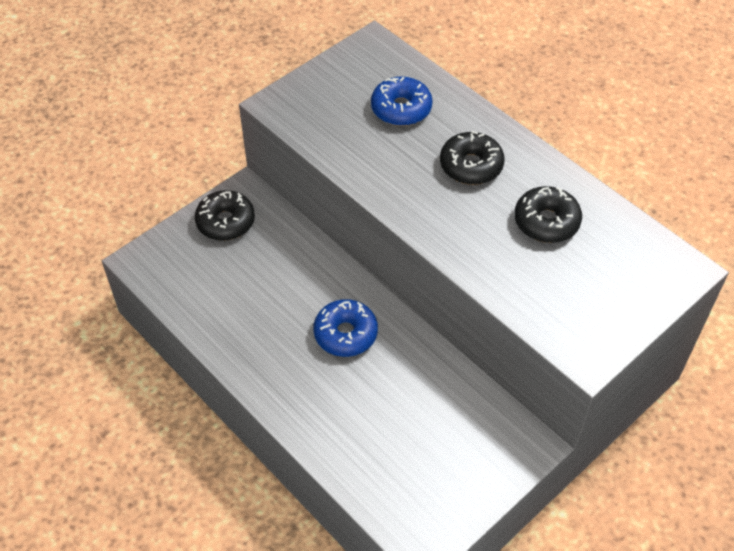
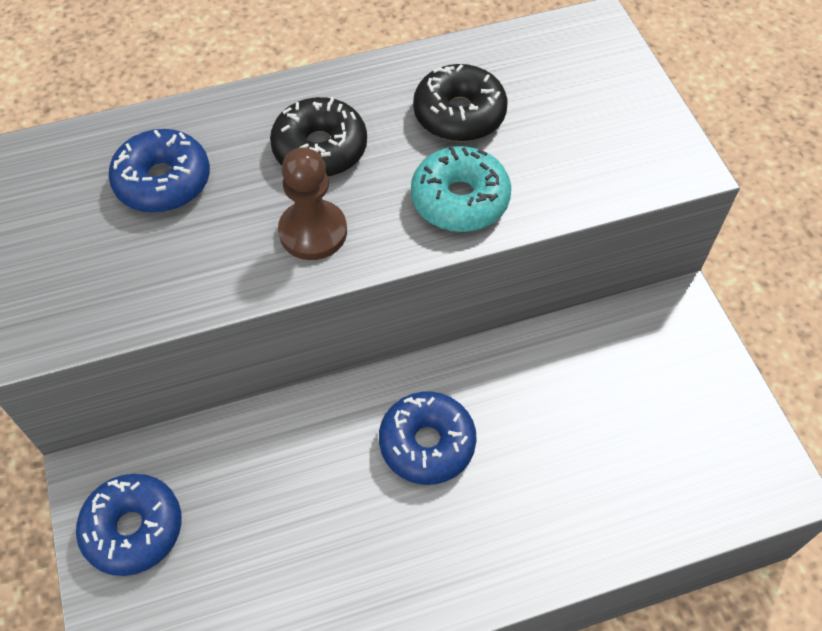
camera: 65 degrees left, 5 degrees up
black donut [195,190,255,241] -> blue donut [76,474,182,576]
none -> brown pawn [278,147,347,260]
none -> turquoise donut [411,145,511,232]

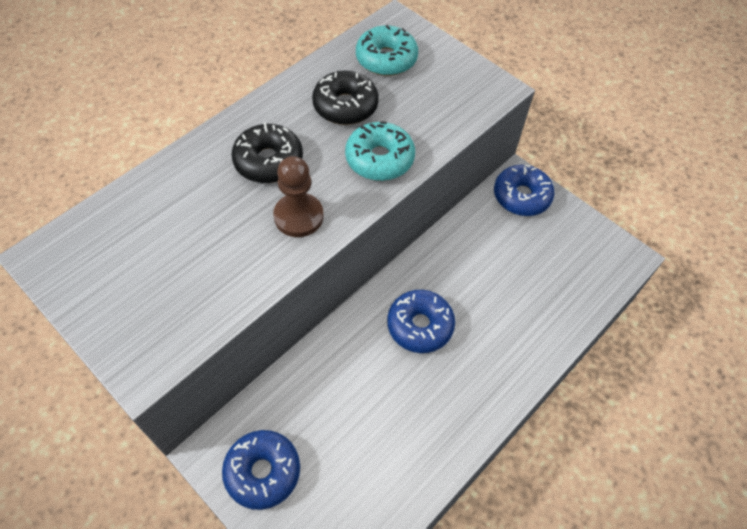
camera: 30 degrees left, 0 degrees up
blue donut [109,129,210,213] -> blue donut moved to [494,164,554,216]
none -> turquoise donut [356,25,418,76]

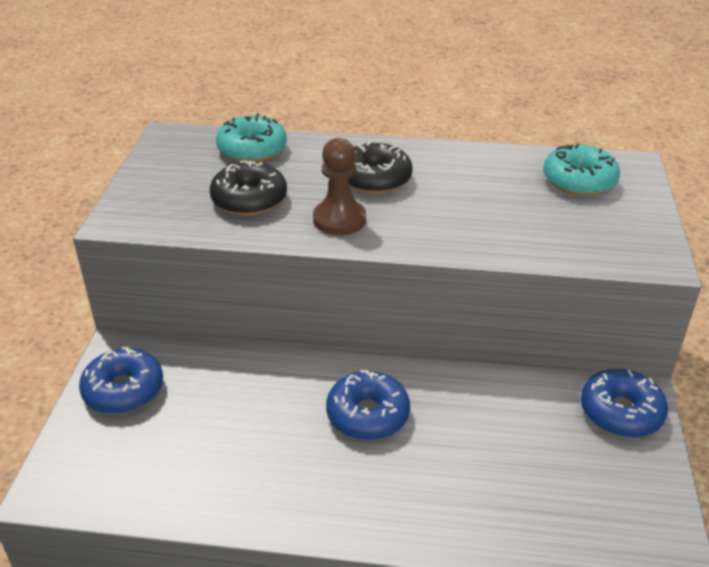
camera: 55 degrees right, 20 degrees down
black donut [312,70,379,125] -> black donut moved to [210,161,287,216]
turquoise donut [345,121,415,181] -> turquoise donut moved to [216,113,287,162]

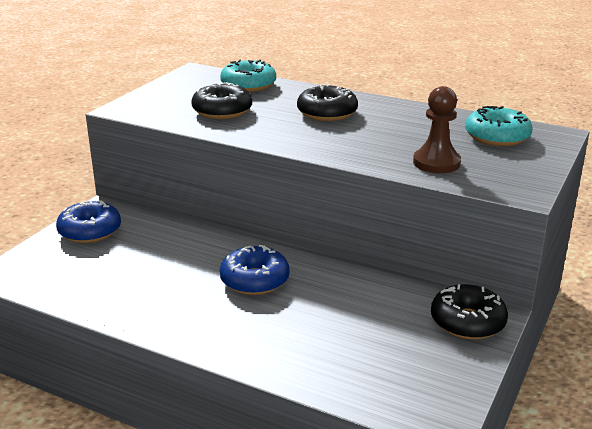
camera: 20 degrees right, 10 degrees down
brown pawn [313,138,366,235] -> brown pawn moved to [413,86,461,173]
blue donut [581,369,668,438] -> black donut [431,284,508,339]

